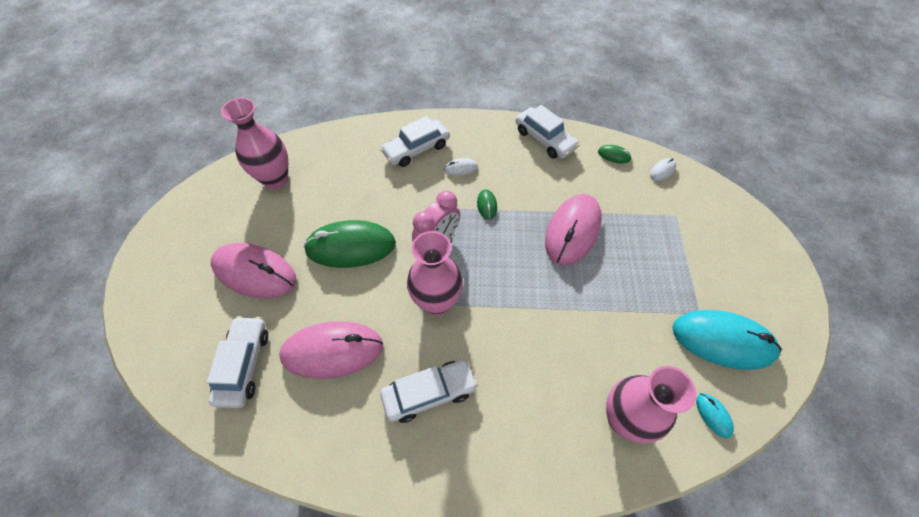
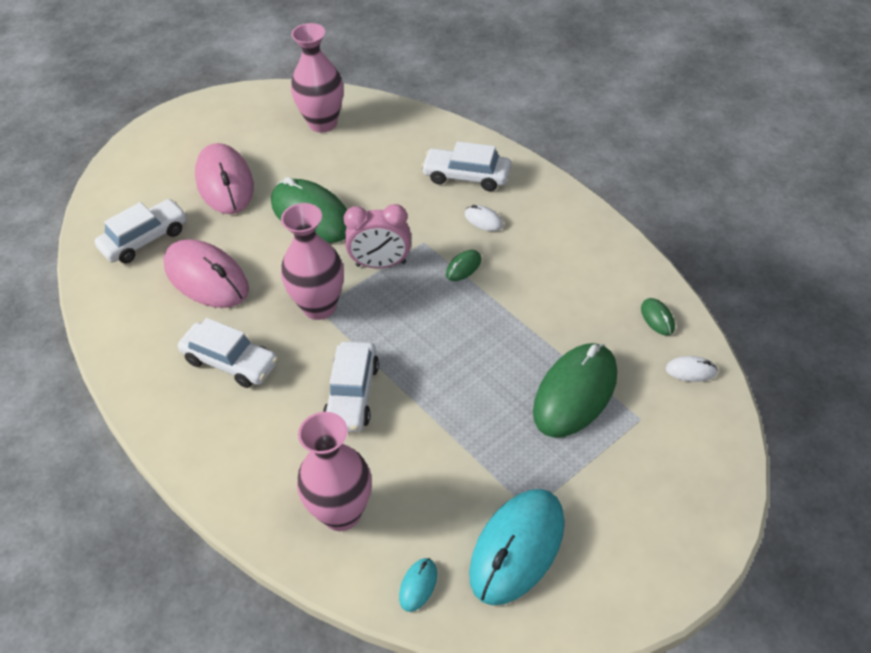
camera: 50 degrees right, 10 degrees down
white car [516,105,580,159] -> white car moved to [323,341,379,432]
pink mouse [545,194,602,266] -> none
turquoise mouse [672,310,781,370] -> turquoise mouse turned 60 degrees clockwise [469,489,565,605]
none -> green mouse [533,343,617,438]

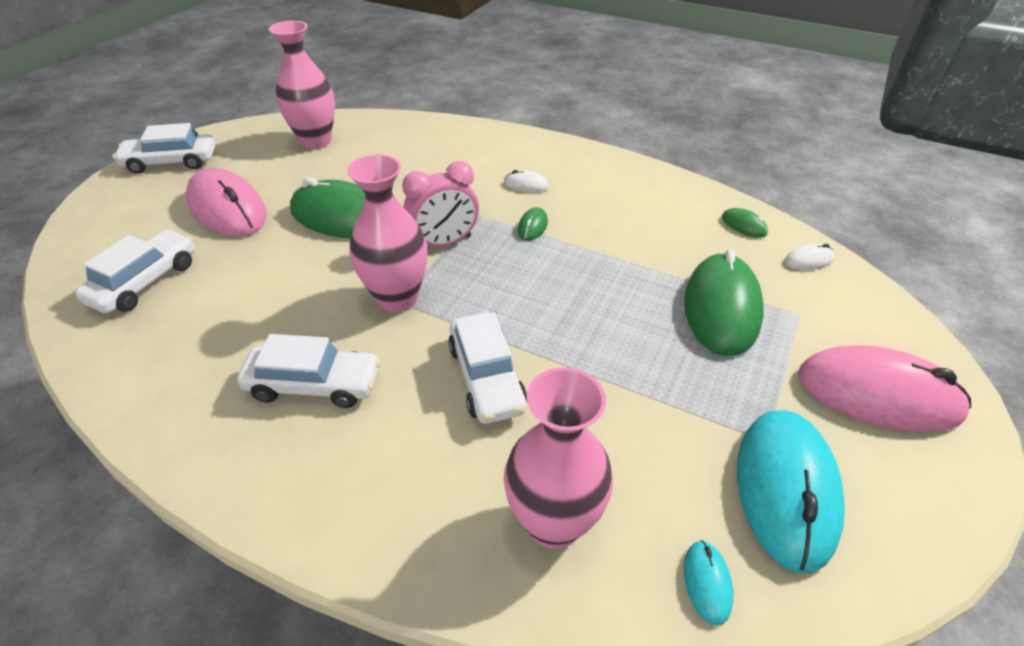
camera: 25 degrees left, 5 degrees down
pink mouse [163,239,249,308] -> pink mouse moved to [798,345,971,432]
white car [421,141,511,191] -> white car moved to [112,123,215,174]

